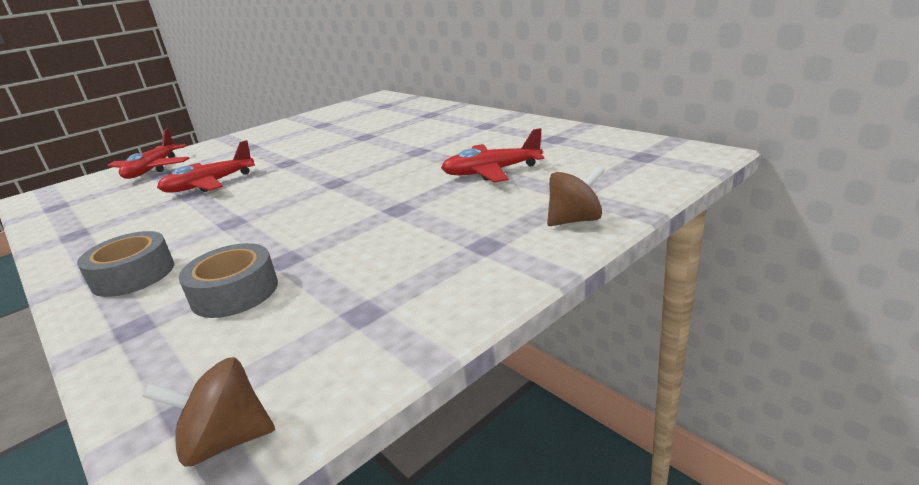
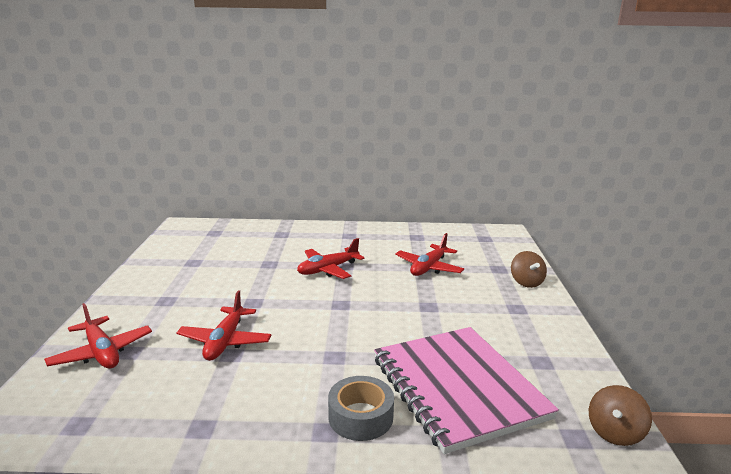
camera: 50 degrees left, 5 degrees down
grey tape [179,243,278,318] -> pink notebook [374,327,559,454]
brown spinning top [547,166,605,226] -> brown spinning top turned 150 degrees clockwise [511,251,547,288]
none -> red plane [297,238,364,279]

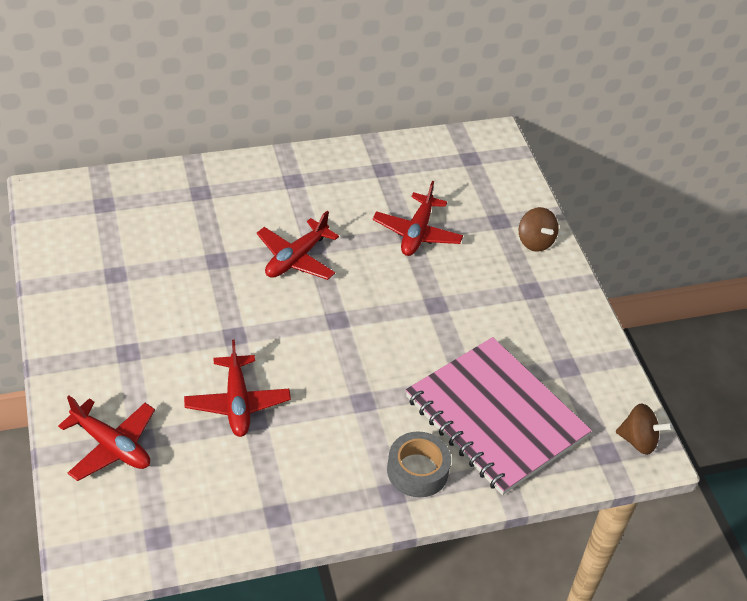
camera: 20 degrees left, 25 degrees up
brown spinning top [589,385,652,446] -> brown spinning top turned 90 degrees counterclockwise [616,404,673,455]

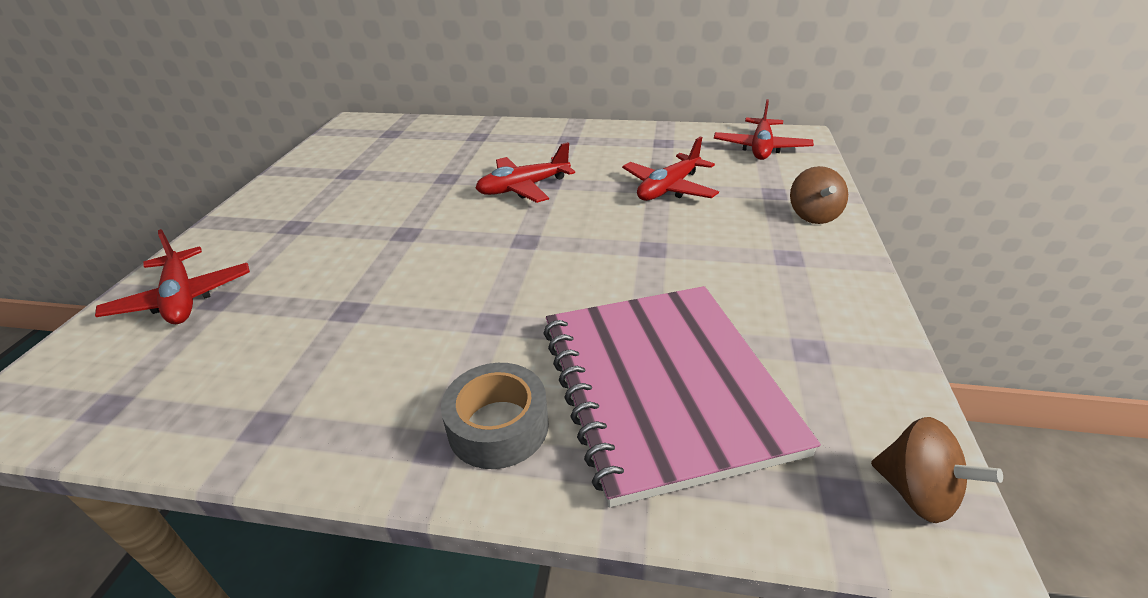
camera: 30 degrees right, 10 degrees down
red plane [184,340,291,437] -> red plane moved to [714,99,814,160]

